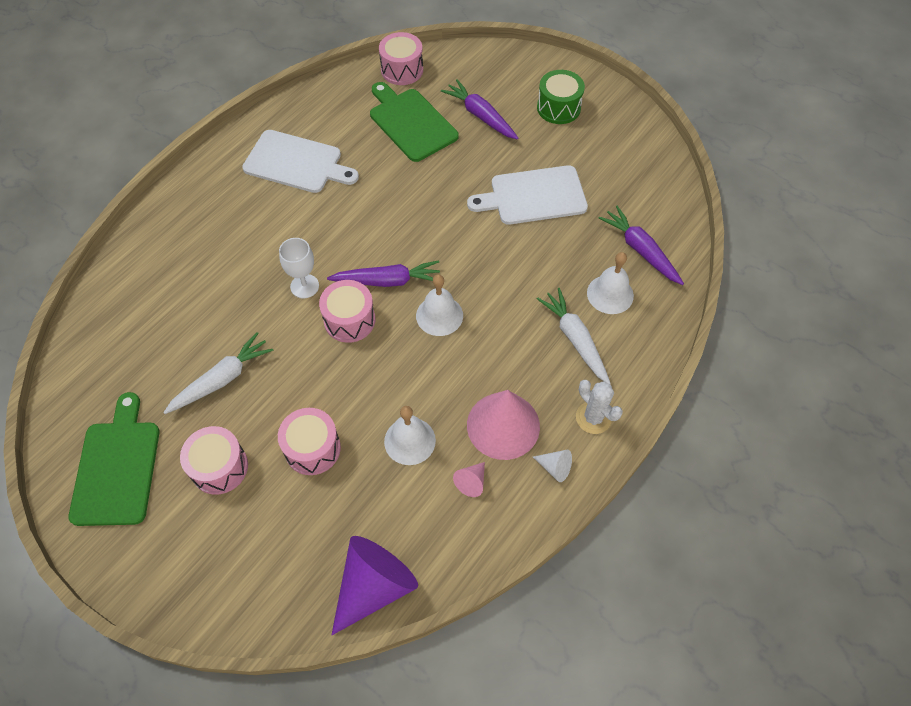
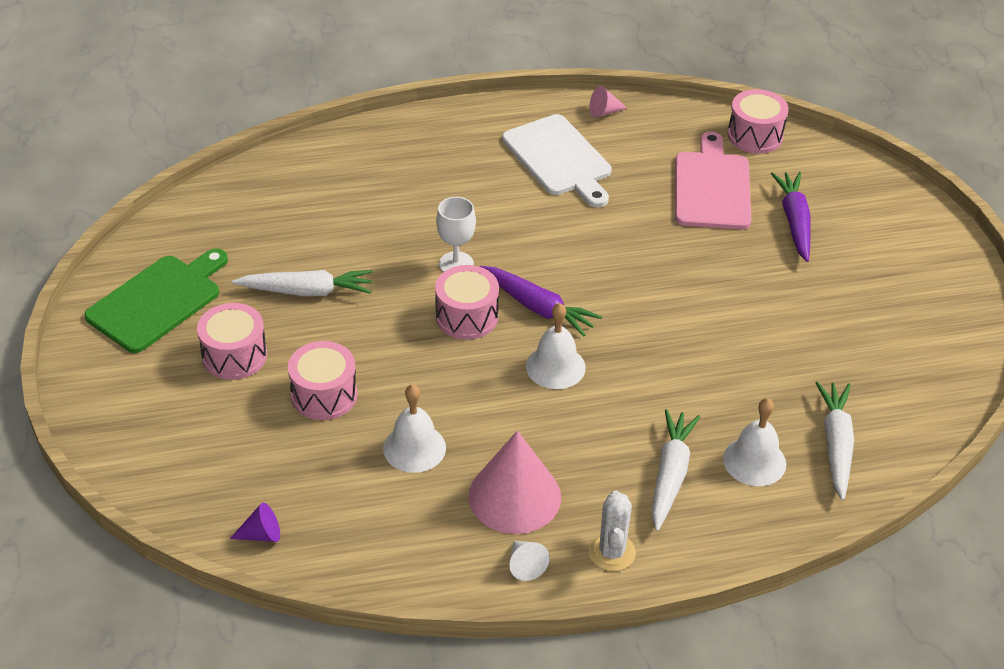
camera: 40 degrees right, 15 degrees down
purple cone [332,536,418,635] -> purple cone [230,502,280,542], size x0.44
green cutting board [370,82,459,162] -> pink cutting board [675,132,751,229]
pink cone [453,462,485,497] -> pink cone moved to [590,86,627,118]
white cutting board [467,165,588,225] -> none
green drum [537,70,585,124] -> none
purple carrot [599,206,684,285] -> white carrot [816,381,854,500]

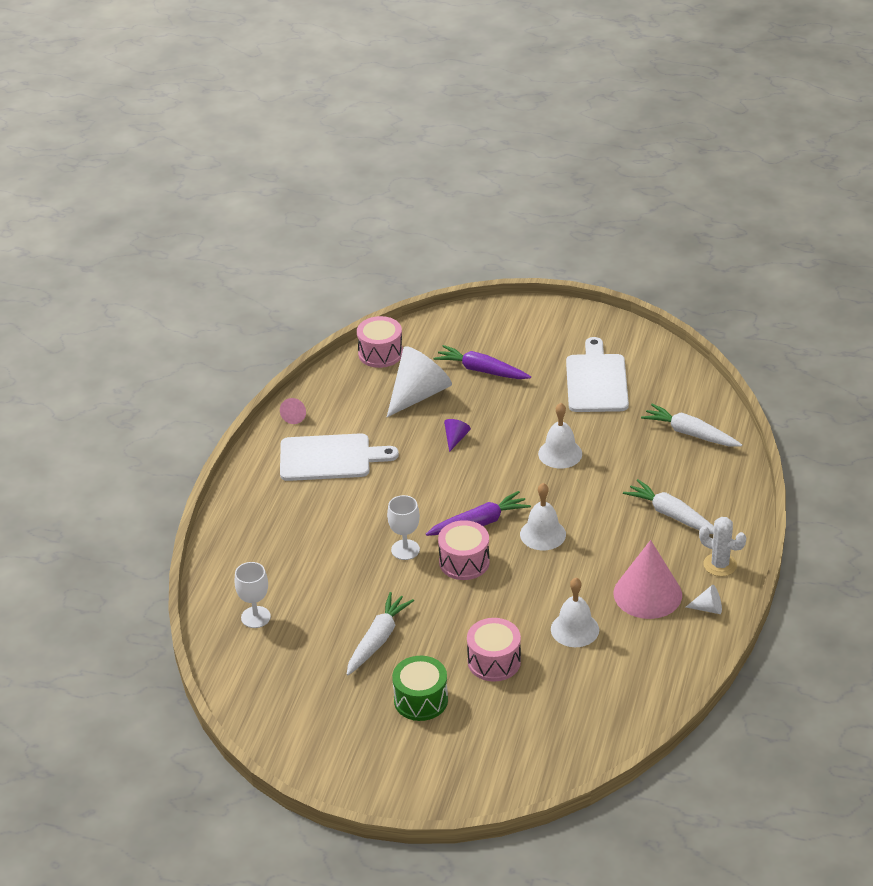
camera: 60 degrees left, 5 degrees down
green cutting board [84,248,228,353] -> none
pink drum [197,303,267,380] -> green drum [392,656,448,721]
purple cone [230,502,280,542] -> purple cone moved to [444,419,471,452]
pink cutting board [675,132,751,229] -> white cone [387,346,452,417]
white bell [723,398,786,486] -> white bell moved to [538,403,582,469]
none -> white goblet [235,562,271,628]
none -> white cutting board [566,337,629,412]

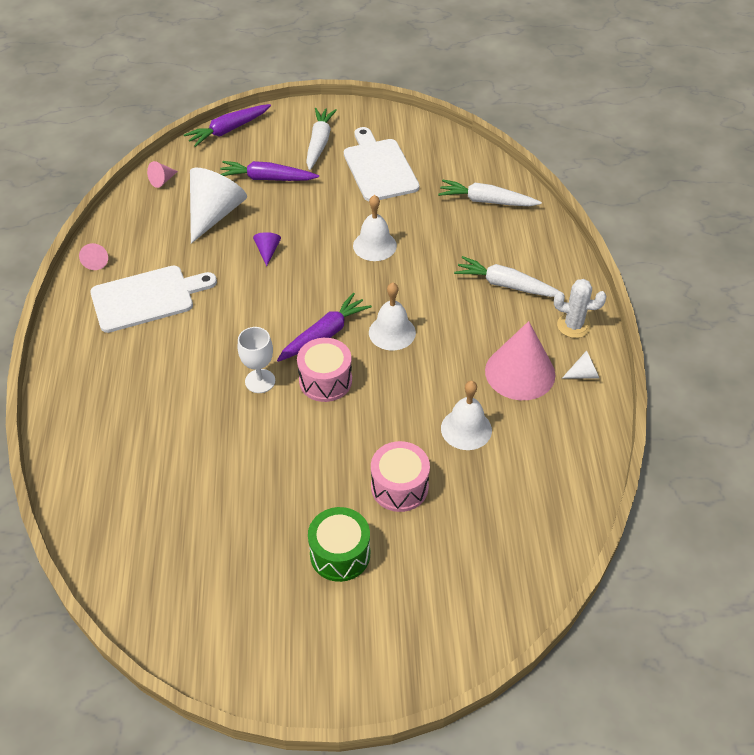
camera: 20 degrees left, 10 degrees up
white goblet [235,562,271,628] -> none
white carrot [346,592,414,675] -> white carrot moved to [306,108,337,170]
pink drum [357,316,403,368] -> pink cone [147,161,178,188]
none -> purple carrot [184,104,271,147]

